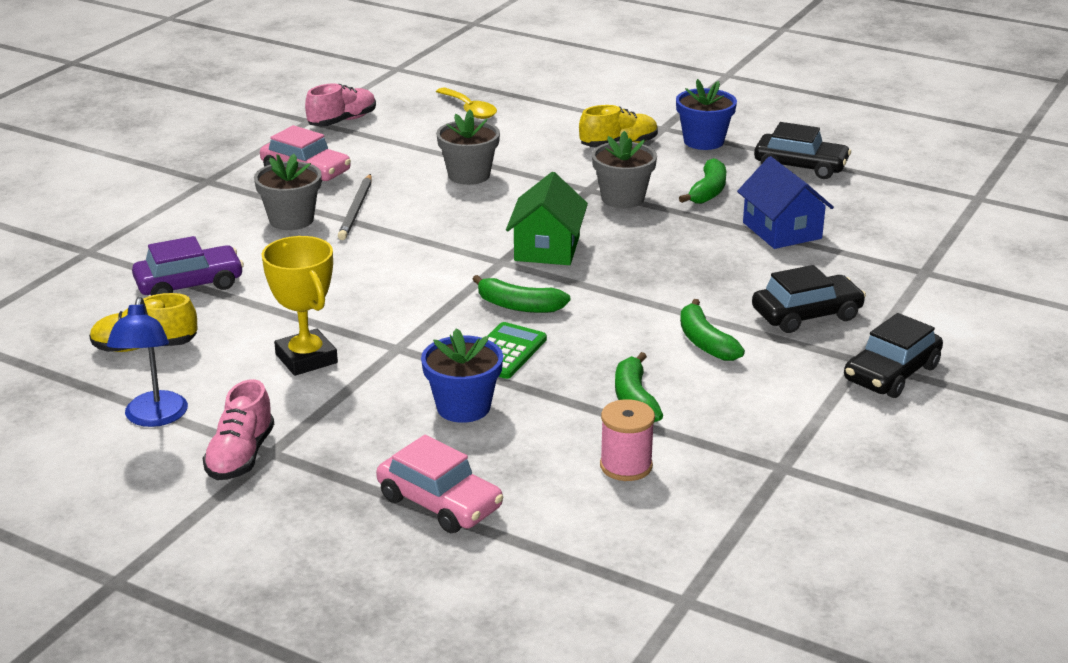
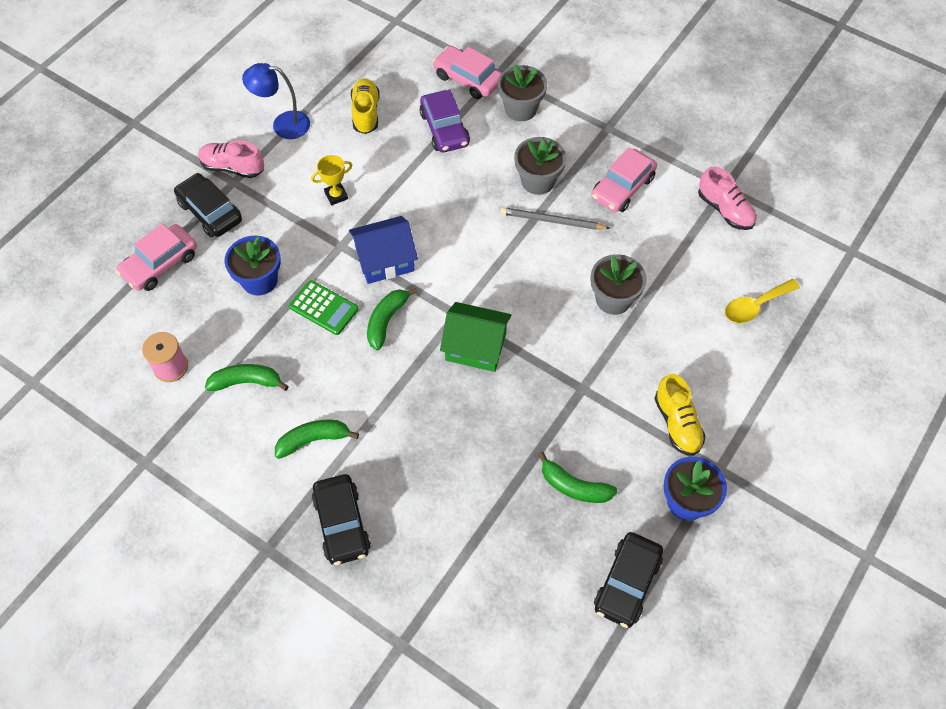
camera: 95 degrees right, 30 degrees up
yellow trophy [262,236,338,376] -> yellow trophy [311,155,352,205], size x0.59
grey flower pot [592,131,657,208] -> grey flower pot moved to [498,64,547,121]
blue house [737,156,834,249] -> blue house moved to [349,216,418,284]
black car [844,313,943,398] -> black car moved to [174,173,242,237]
none -> pink car [433,46,502,99]

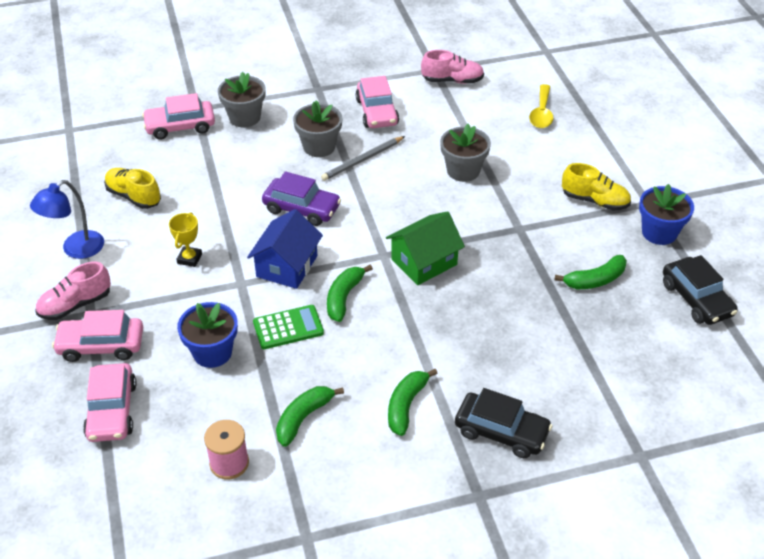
camera: 50 degrees left, 15 degrees down
black car [174,173,242,237] -> pink car [52,310,143,362]
green banana [367,288,417,350] -> green banana turned 45 degrees clockwise [327,265,373,322]
purple car [420,90,470,153] -> purple car moved to [262,171,341,226]

